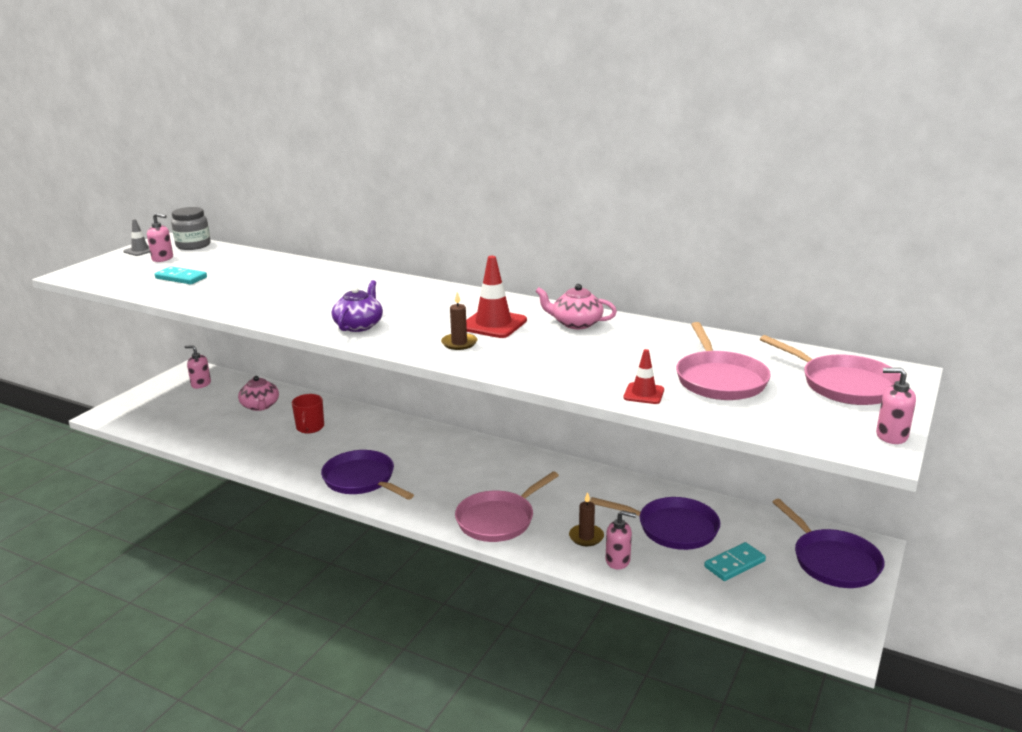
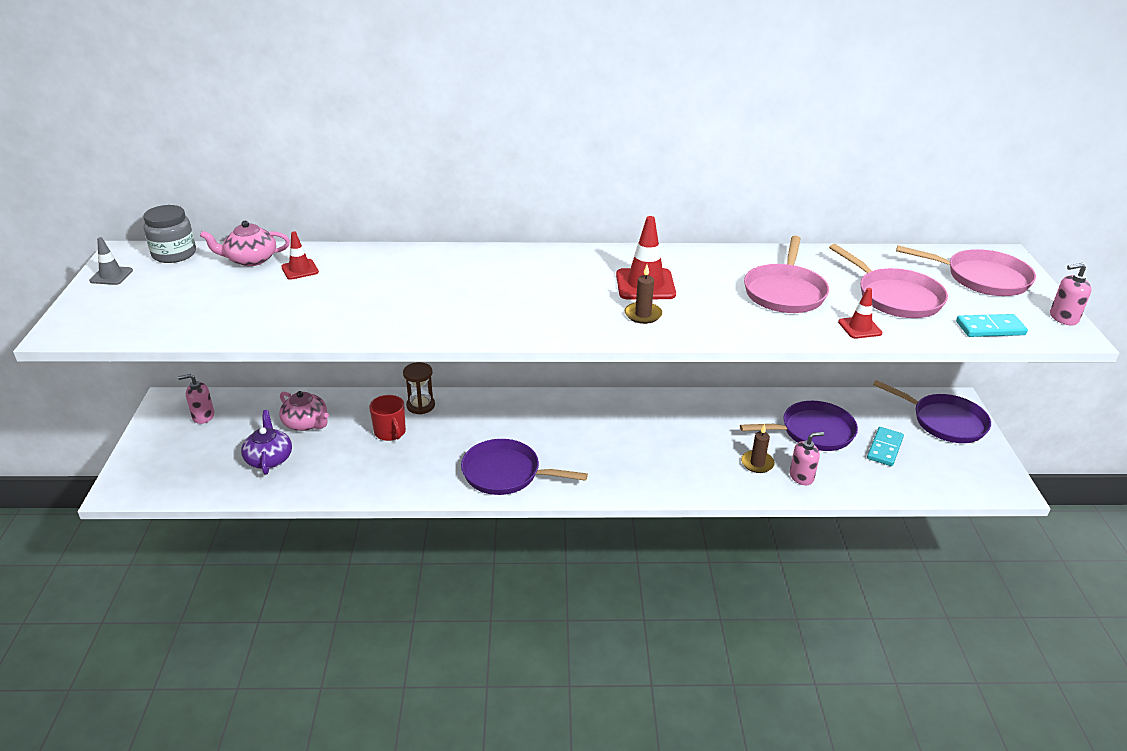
camera: 30 degrees left, 10 degrees up
pink soap dispenser [147,213,173,262] -> none
turquoise domino [155,266,207,284] -> turquoise domino moved to [956,314,1028,337]
purple teapot [332,280,383,332] -> purple teapot moved to [241,410,292,475]
pink pan [455,471,559,542] -> pink pan moved to [744,236,829,313]
pink teapot [535,284,617,329] -> pink teapot moved to [200,221,290,266]
none -> red traffic cone [281,231,319,280]
none -> brown hourglass [403,362,435,414]

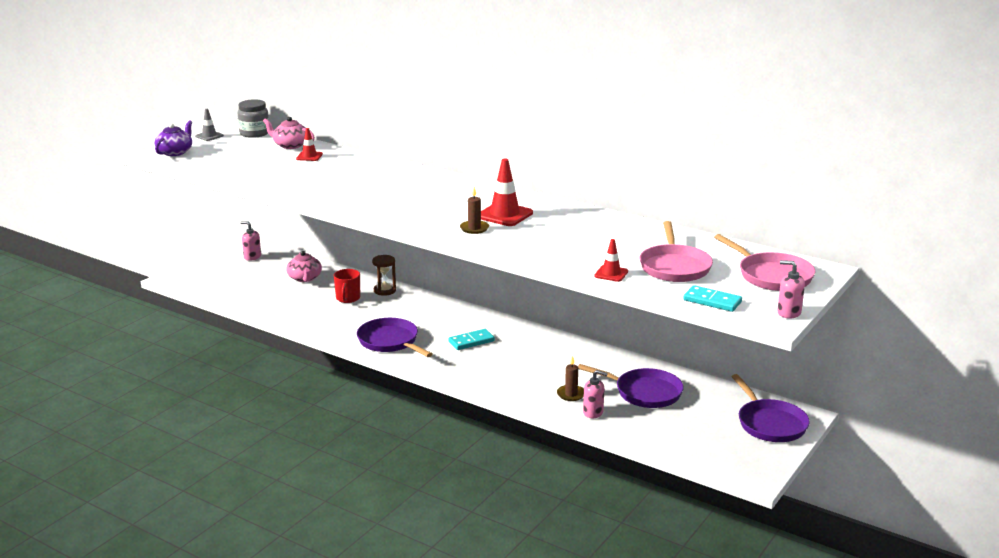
camera: 35 degrees right, 10 degrees down
purple teapot [241,410,292,475] -> purple teapot moved to [155,120,192,156]
pink pan [744,236,829,313] -> none
turquoise domino [867,427,904,466] -> turquoise domino moved to [449,329,495,350]

